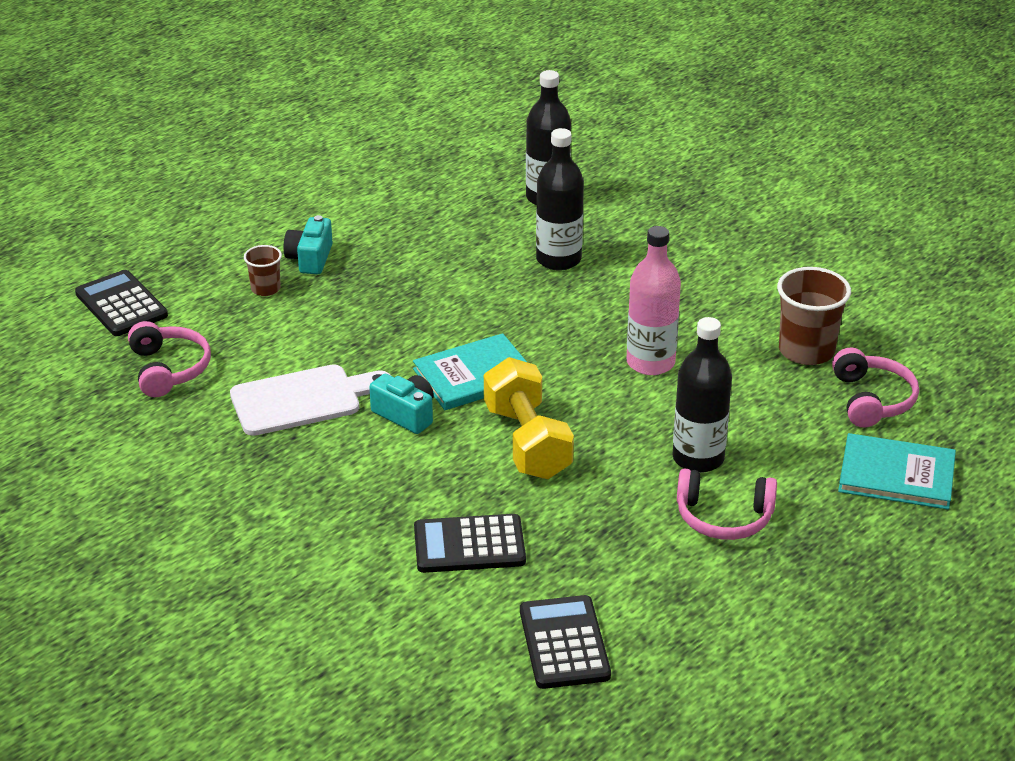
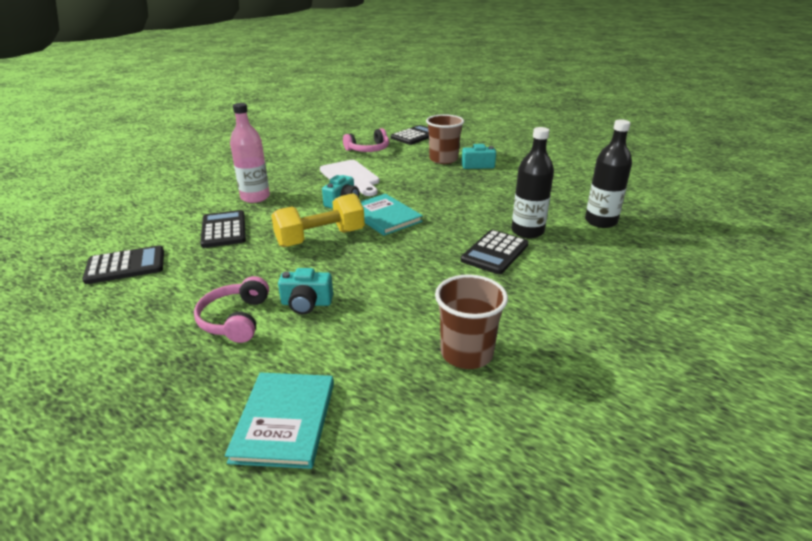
camera: 80 degrees right, 5 degrees down
brown cup [244,245,282,296] -> brown cup [426,114,464,164], size x1.83
pink bottle [626,226,681,375] -> pink bottle moved to [230,103,270,203]
black bottle [672,317,732,473] -> turquoise camera [278,268,333,315]
pink headphones [832,348,919,428] -> none
none -> black calculator [461,230,528,274]

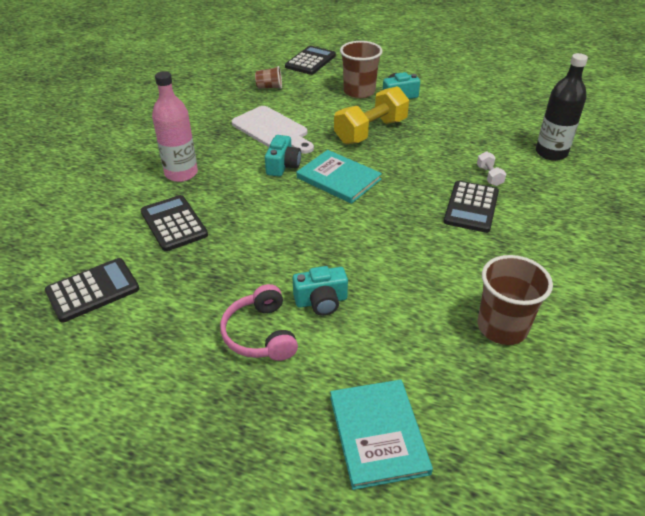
camera: 15 degrees left, 10 degrees up
yellow dumbbell [271,193,365,247] -> yellow dumbbell moved to [334,86,409,144]
pink headphones [343,128,389,152] -> brown cup [255,66,282,89]
black bottle [511,127,554,238] -> white dumbbell [477,151,506,186]

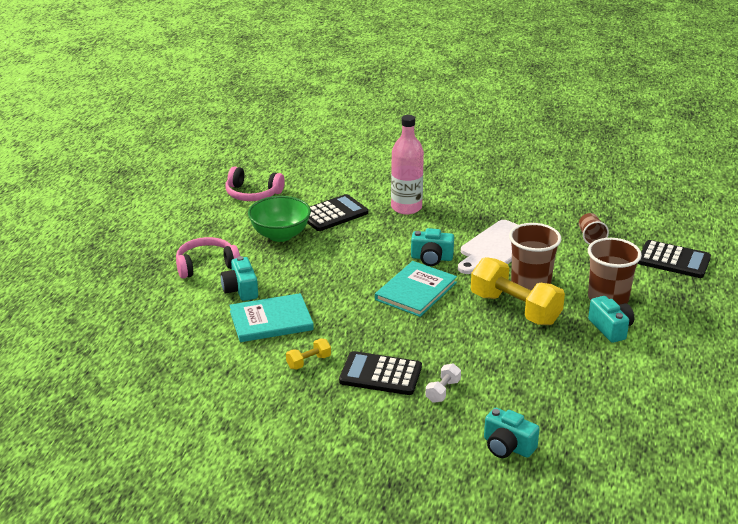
camera: 85 degrees right, 10 degrees down
black calculator [45,258,140,322] -> pink headphones [226,166,285,201]
turquoise book [330,380,433,490] -> turquoise book moved to [229,293,314,342]
white dumbbell [477,151,506,186] -> white dumbbell turned 45 degrees counterclockwise [426,364,461,403]
brown cup [477,255,553,345] -> brown cup moved to [509,223,561,291]
black bottle [536,53,588,161] -> turquoise camera [484,408,540,458]
none -> green bowl [248,196,311,242]
none -> yellow dumbbell [286,339,331,370]

